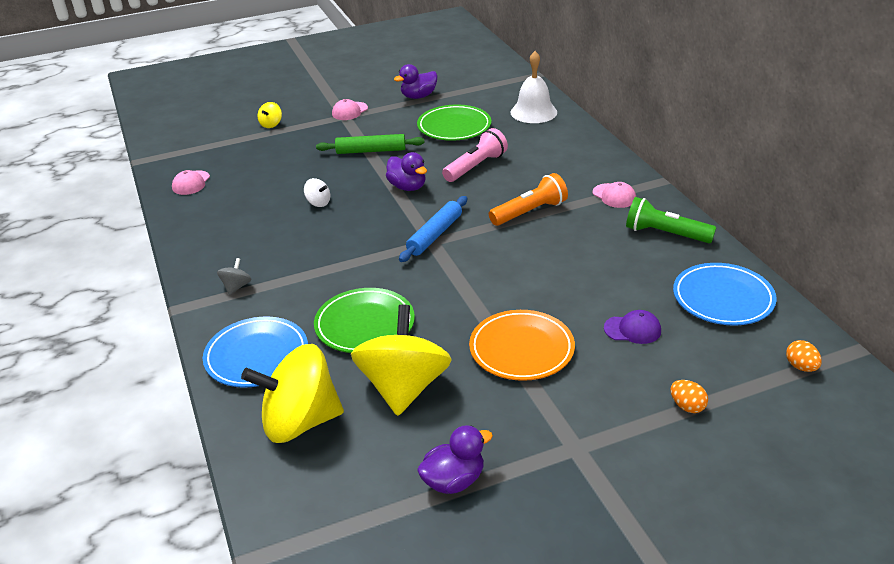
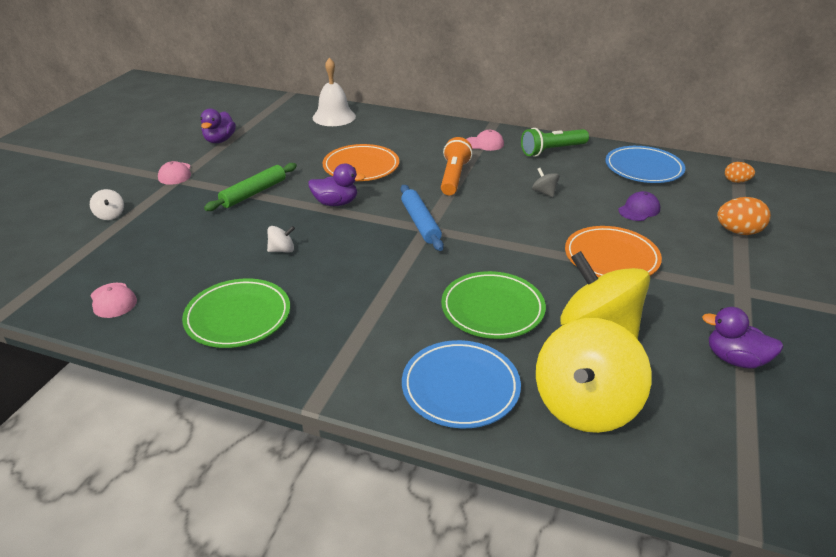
camera: 50 degrees left, 0 degrees up
grey spinning top [217,258,252,295] -> grey spinning top moved to [532,168,560,197]
yellow spinning top [258,102,282,128] -> white spinning top [90,189,124,220]
green plate [417,105,491,141] -> green plate moved to [182,278,290,348]
purple duck [417,425,493,494] -> purple duck turned 75 degrees counterclockwise [702,307,783,369]
pink flashlight [442,128,508,182] -> orange plate [322,144,399,181]
orange egg [670,380,708,413] -> orange egg [717,197,771,235], size x1.62

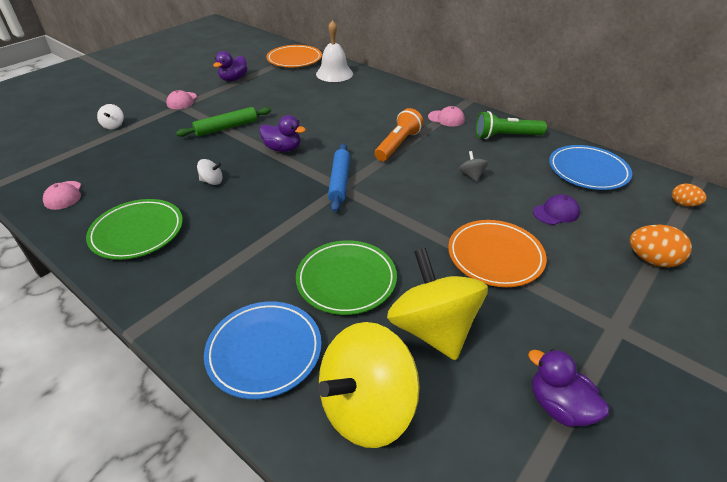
camera: 20 degrees right, 5 degrees up
orange plate [322,144,399,181] -> orange plate moved to [266,45,322,67]

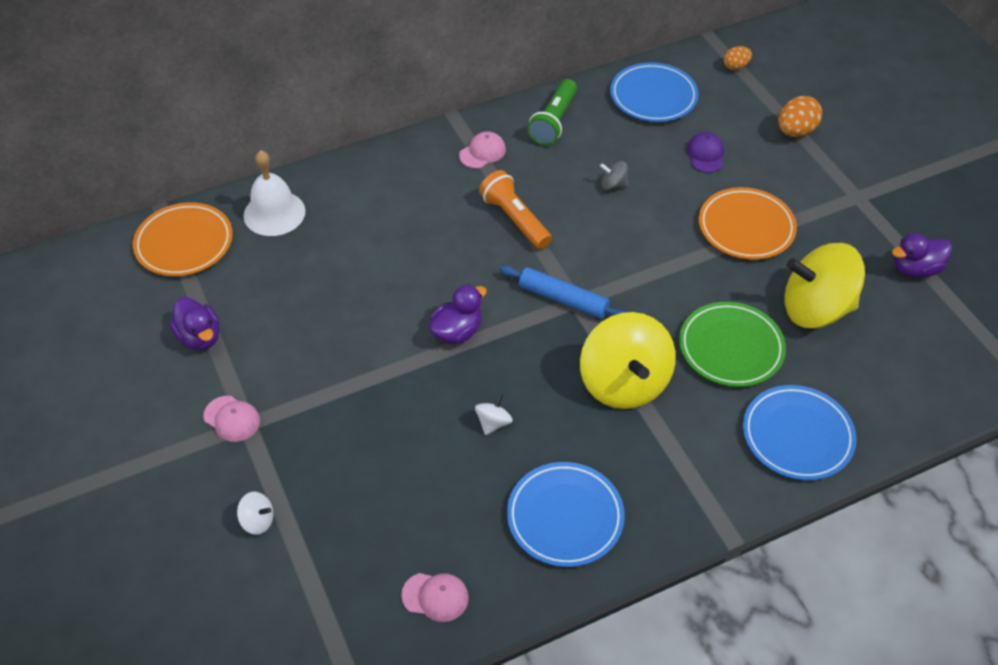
camera: 65 degrees left, 10 degrees up
green plate [86,199,183,260] -> blue plate [507,462,625,567]
green rolling pin [176,107,271,137] -> none
yellow spinning top [318,322,420,448] -> yellow spinning top moved to [580,312,676,409]

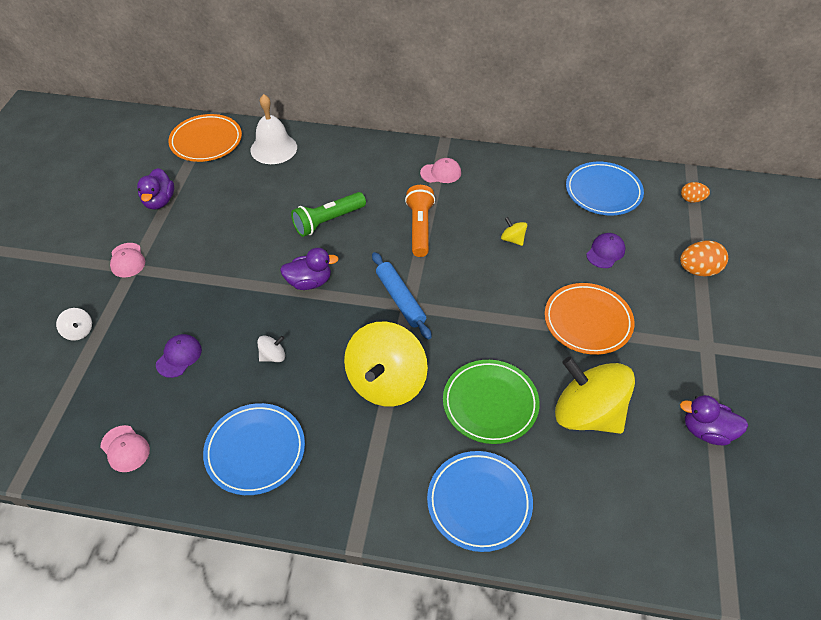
camera: 35 degrees right, 0 degrees up
green flashlight [527,79,577,145] -> green flashlight moved to [291,192,366,237]
grey spinning top [600,161,629,190] -> yellow spinning top [501,217,527,246]
none -> purple cap [156,334,202,378]

